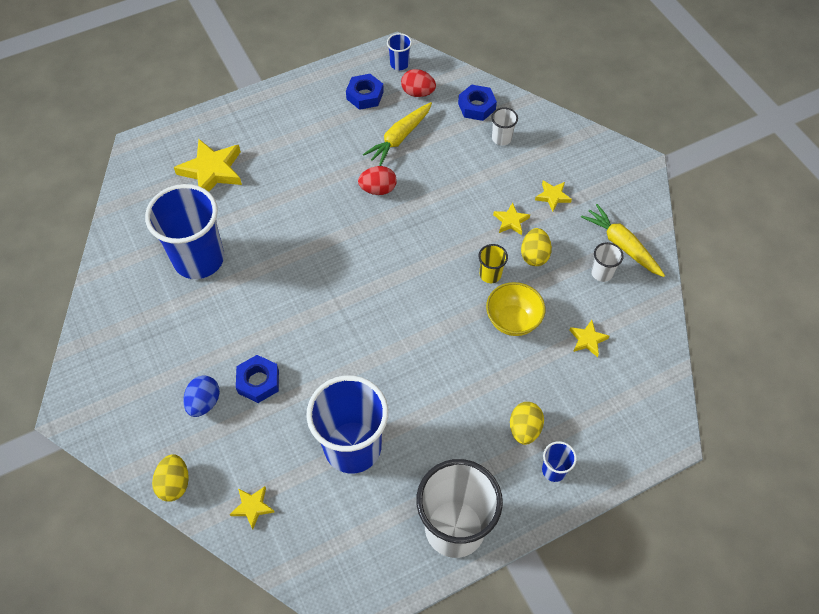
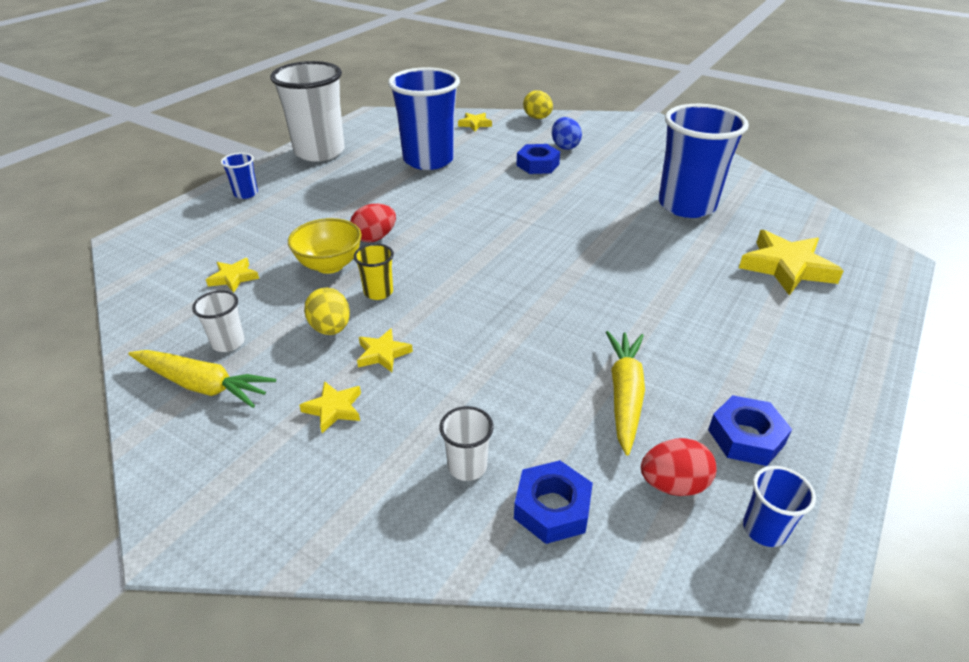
camera: 150 degrees right, 20 degrees down
red egg [358,166,396,195] -> red egg moved to [350,204,396,243]
yellow egg [510,402,544,445] -> none

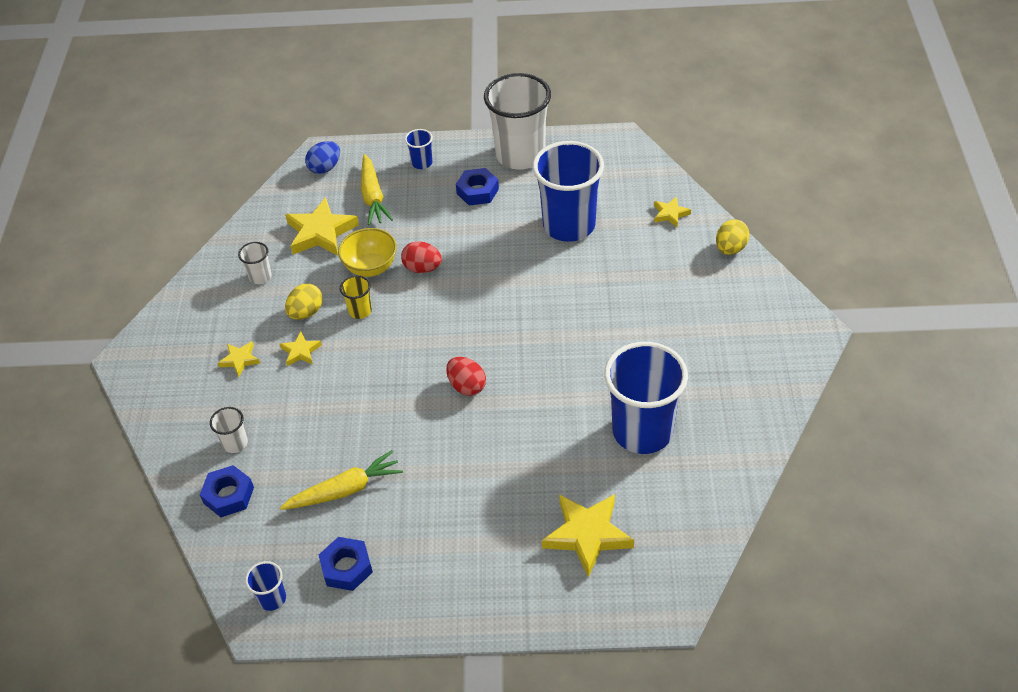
camera: 60 degrees right, 10 degrees up
yellow carrot [128,350,276,408] -> yellow carrot moved to [361,154,393,226]
yellow star [206,258,259,293] -> yellow star [285,197,359,256], size x1.93
blue nut [516,144,560,174] -> blue nut moved to [456,168,499,206]
blue egg [552,117,582,150] -> blue egg moved to [305,141,340,174]
red egg [641,438,717,496] -> red egg moved to [446,357,486,396]

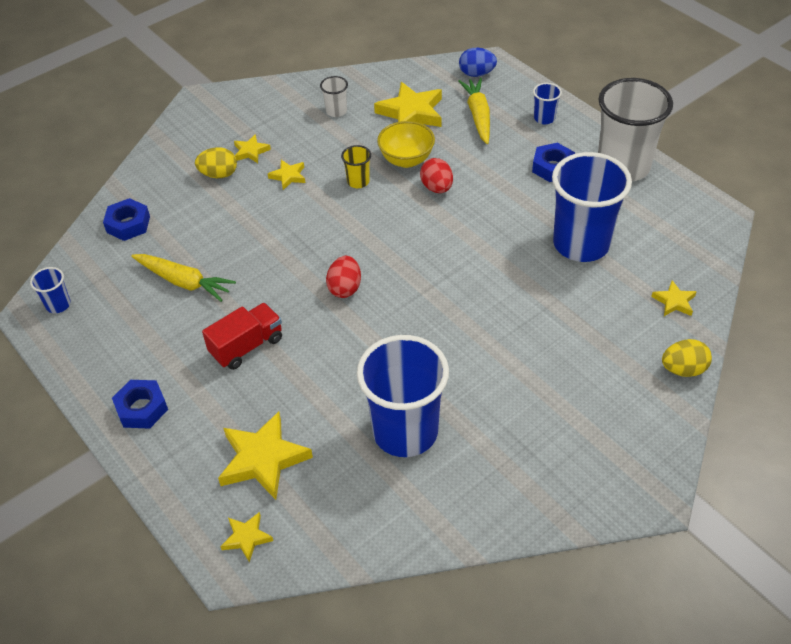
camera: 50 degrees right, 0 degrees up
white cup [210,407,248,453] -> none
yellow egg [285,283,323,320] -> yellow egg moved to [195,147,237,178]
blue nut [319,537,373,591] -> blue nut moved to [112,380,168,429]
yellow carrot [361,154,393,226] -> yellow carrot turned 135 degrees clockwise [458,78,490,144]
none -> red truck [202,303,282,370]
none -> yellow star [220,512,273,562]

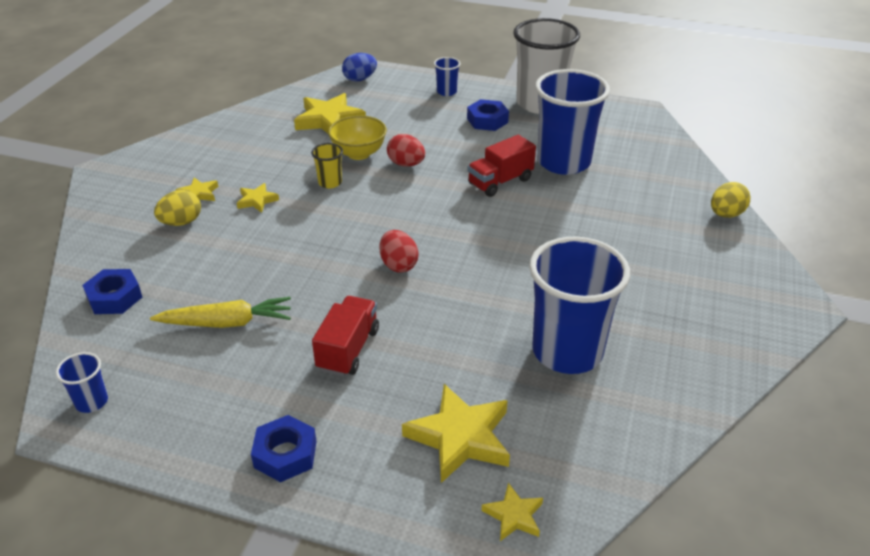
camera: 35 degrees left, 10 degrees down
white cup [320,76,348,117] -> none
yellow carrot [458,78,490,144] -> none
yellow star [651,280,697,316] -> none
none -> red truck [468,135,536,197]

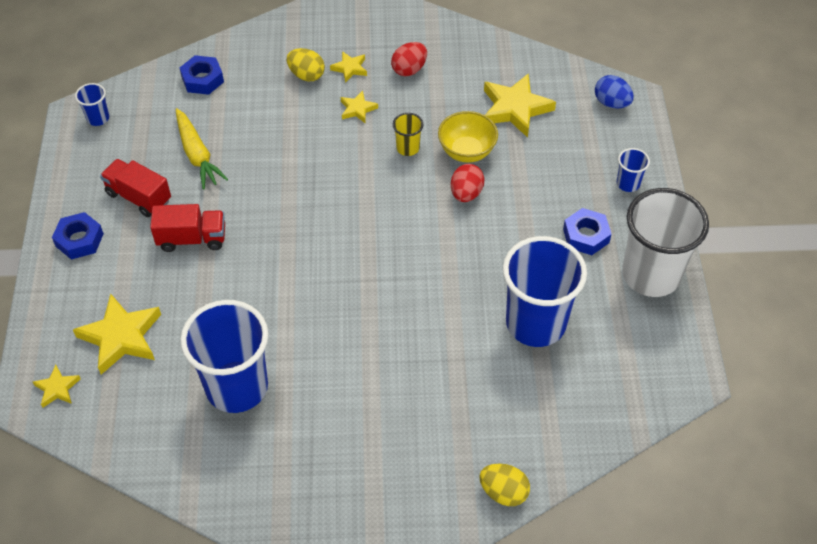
camera: 70 degrees right, 15 degrees up
red egg [380,230,419,273] -> red egg moved to [391,42,427,76]
red truck [468,135,536,197] -> red truck moved to [100,159,171,217]

